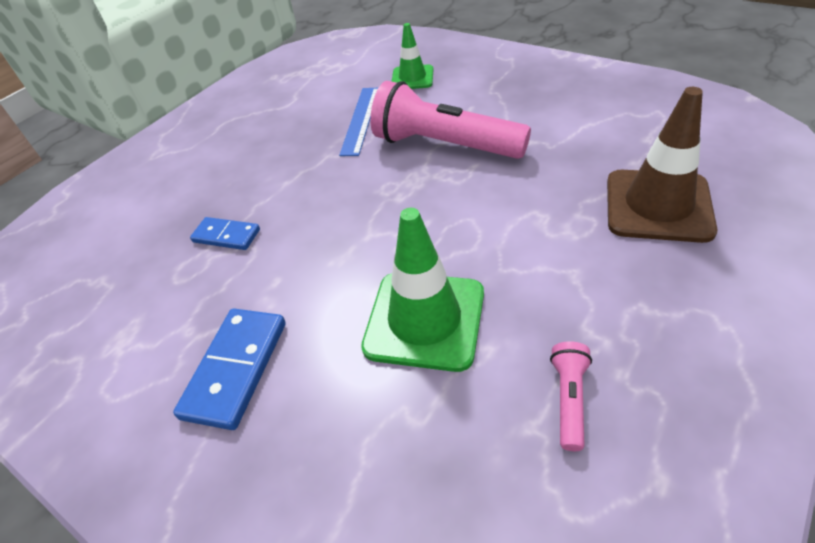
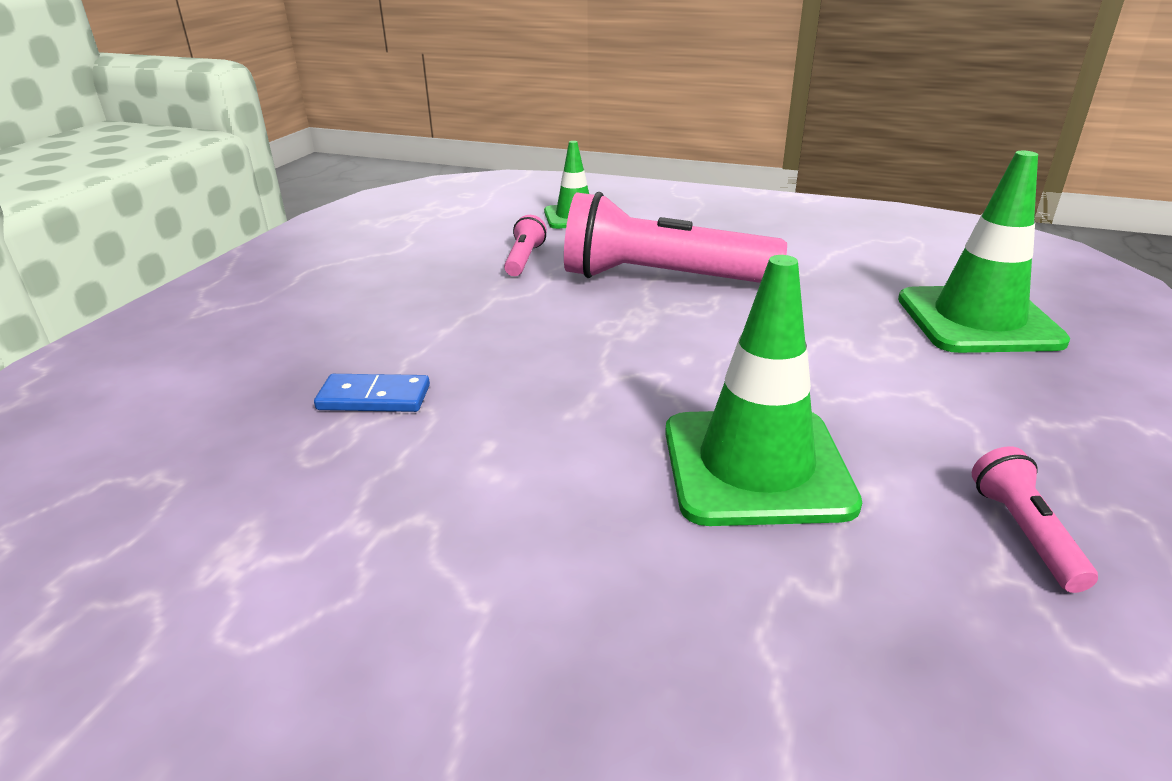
camera: 20 degrees left, 15 degrees down
blue domino [173,309,286,430] -> none
blue ruler [339,88,378,156] -> pink flashlight [504,215,547,276]
brown traffic cone [607,87,718,243] -> green traffic cone [898,151,1070,353]

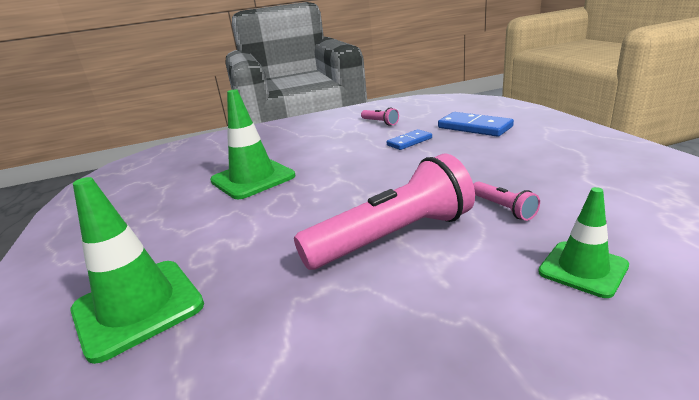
camera: 145 degrees right, 5 degrees down
pink flashlight [972,446,1098,593] -> pink flashlight moved to [361,107,399,126]
none -> blue domino [438,112,514,137]

